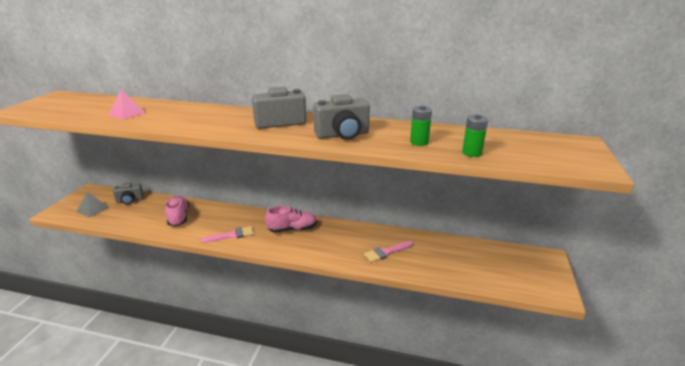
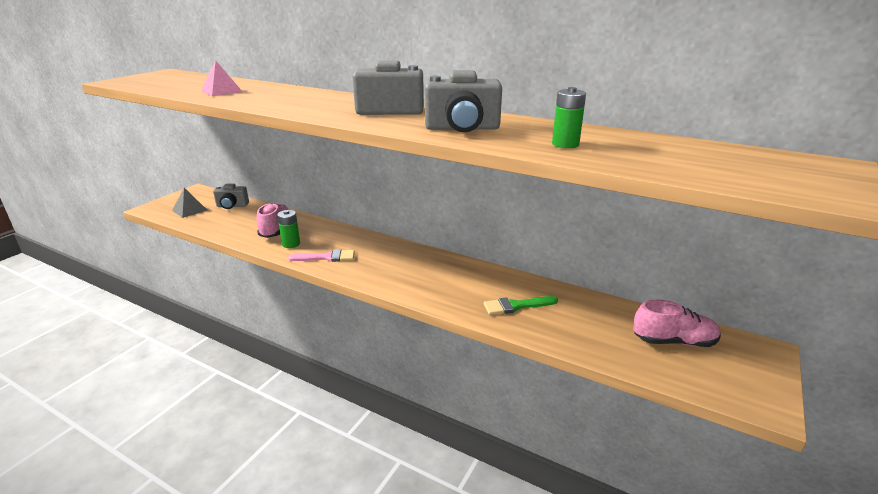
camera: 15 degrees right, 0 degrees up
pink shoe [265,206,317,233] -> pink shoe moved to [633,300,721,347]
pink brush [364,241,413,262] -> green brush [484,296,558,315]
green battery [462,114,488,157] -> green battery moved to [277,210,300,248]

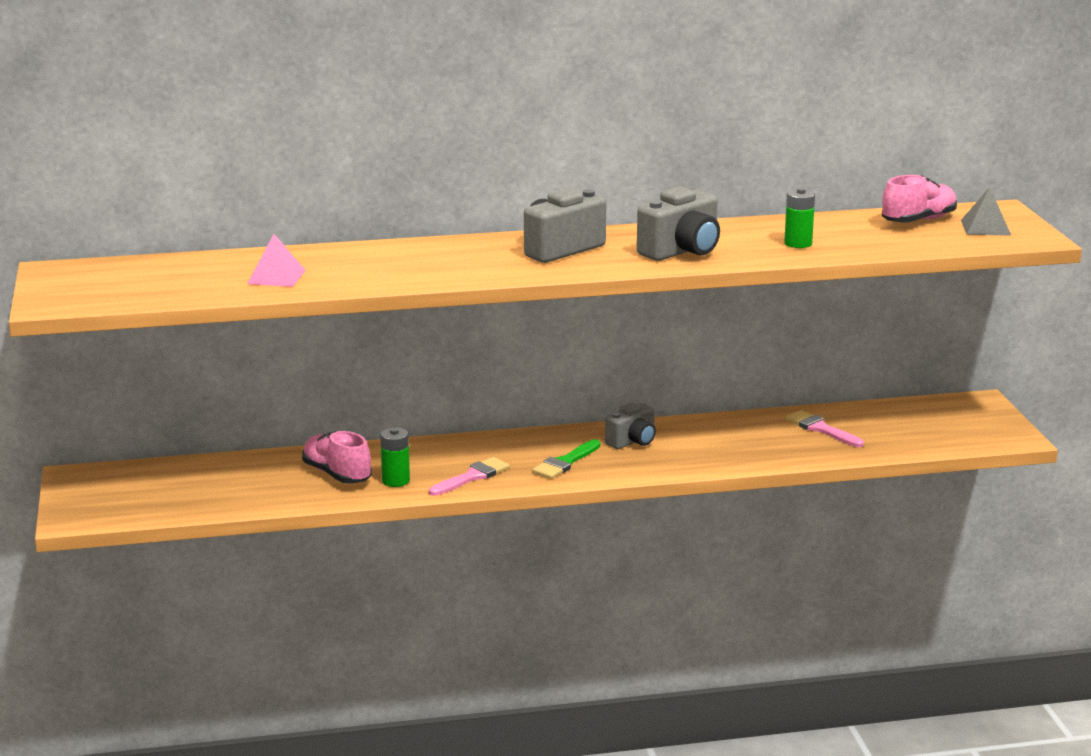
camera: 40 degrees left, 5 degrees down
grey pyramid [172,188,207,218] -> grey pyramid moved to [961,187,1011,236]
grey camera [213,184,249,209] -> grey camera moved to [605,402,656,449]
green brush [484,296,558,315] -> green brush moved to [532,439,601,479]
pink shoe [633,300,721,347] -> pink shoe moved to [882,175,957,222]
none -> pink brush [786,410,864,447]

